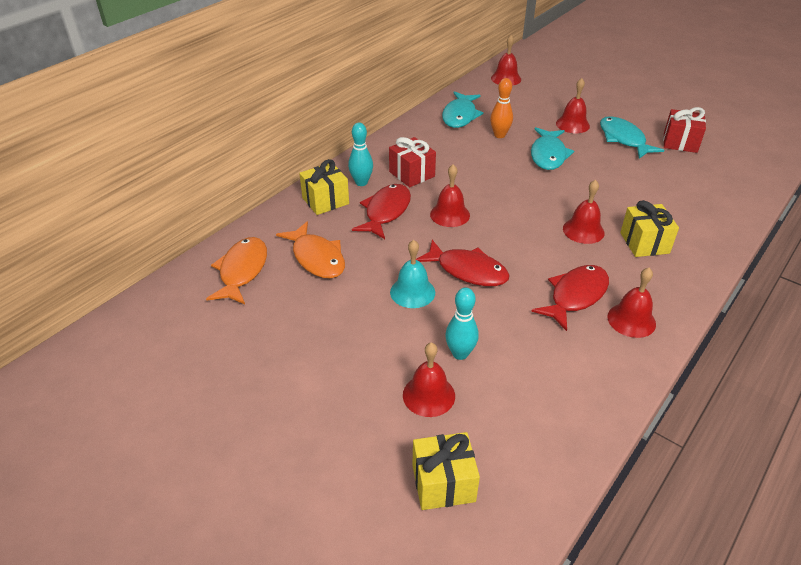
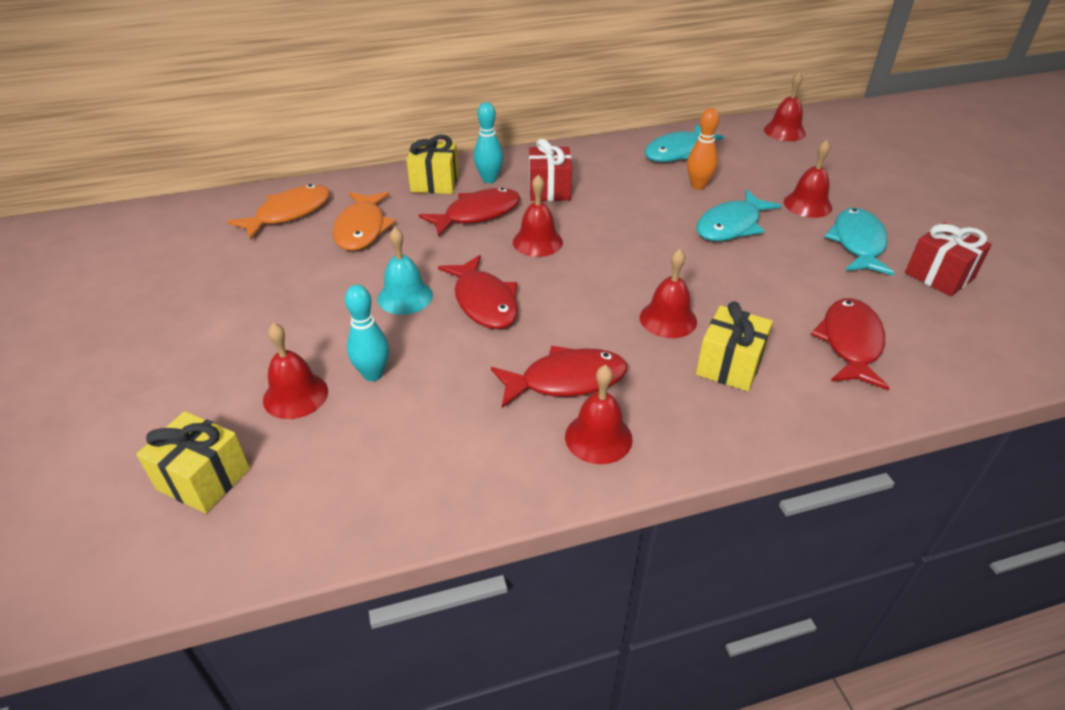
camera: 35 degrees right, 0 degrees up
none -> red fish [811,298,889,390]

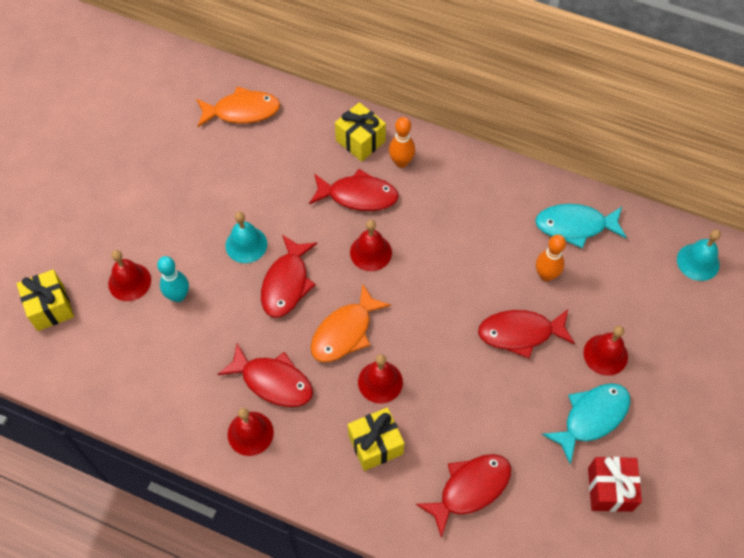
camera: 40 degrees right, 20 degrees up
orange fish [333,192,396,251] -> orange fish moved to [311,283,391,362]
turquoise bowling pin [474,102,503,183] -> orange bowling pin [389,117,415,168]
red gift [529,139,572,201] -> none
turquoise fish [696,190,781,241] -> red fish [478,309,575,359]
red bell [764,71,806,141] -> turquoise bell [677,229,721,281]

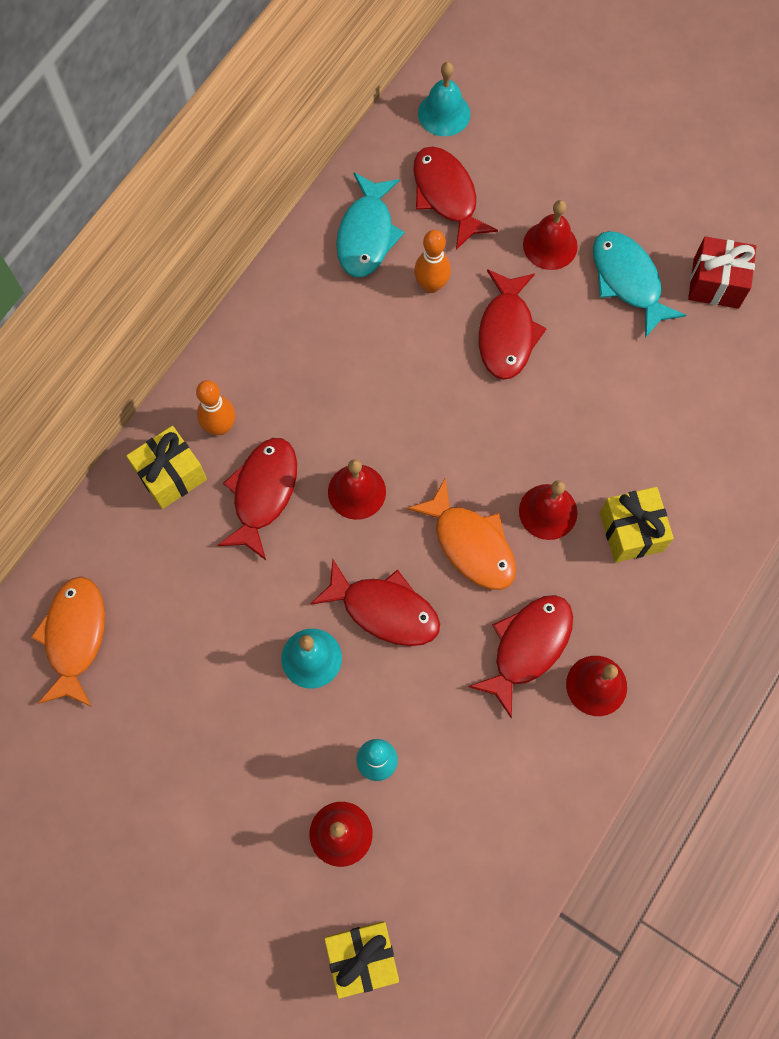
camera: 80 degrees left, 10 degrees up
red fish [416,454,511,538] -> red fish moved to [413,146,498,250]

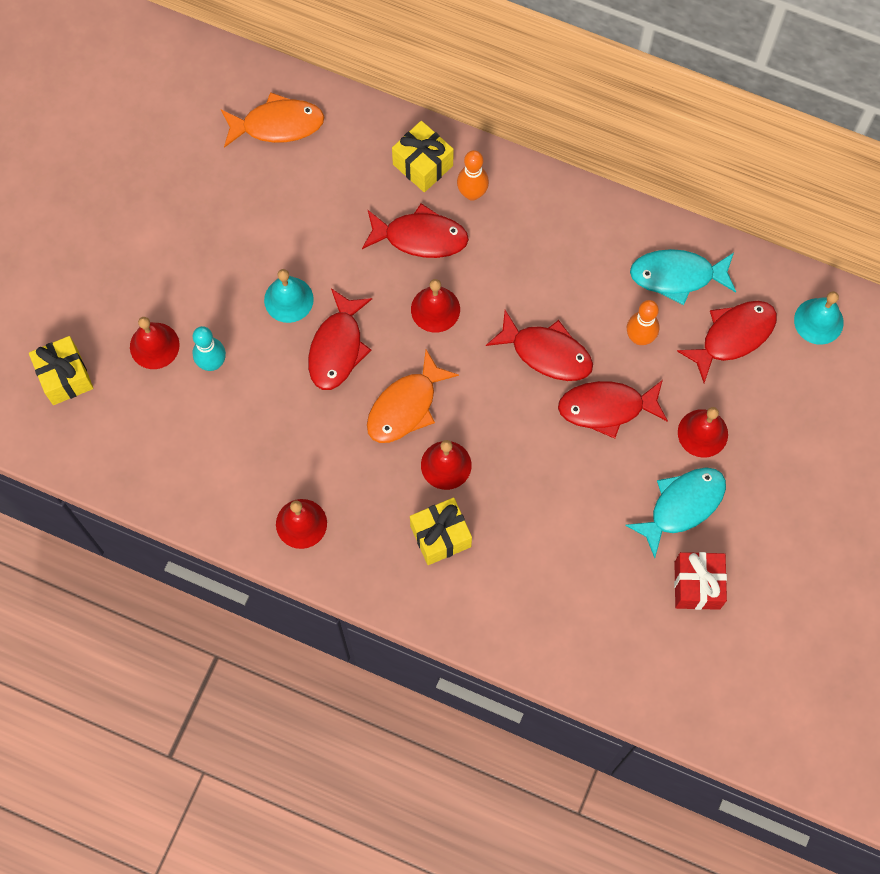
camera: 80 degrees right, 0 degrees up
red fish [468,595,573,719] -> red fish moved to [486,310,593,381]

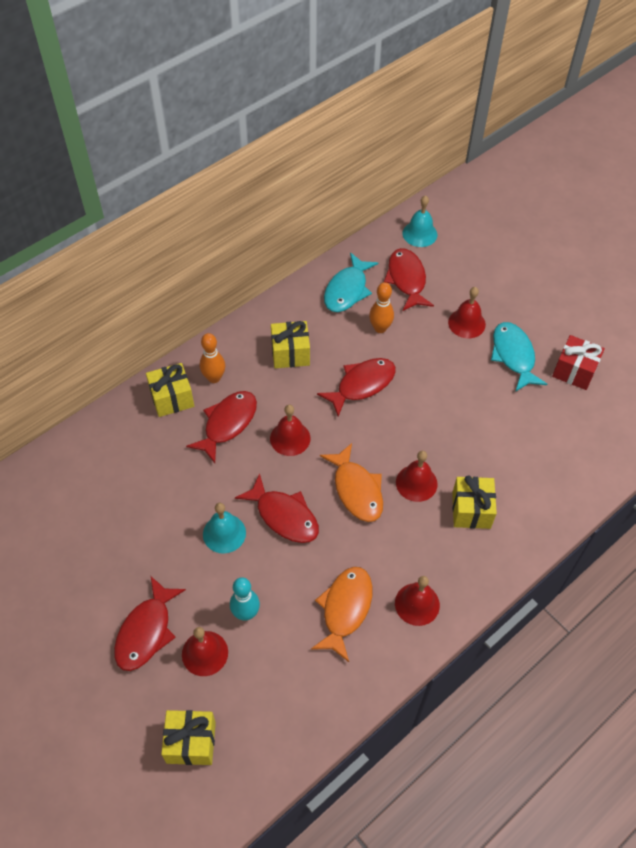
camera: 65 degrees left, 15 degrees down
orange fish [221,92,325,148] -> orange fish moved to [311,567,373,662]
red fish [558,380,668,439] -> red fish moved to [114,576,186,671]
none -> yellow gift [271,321,310,368]

